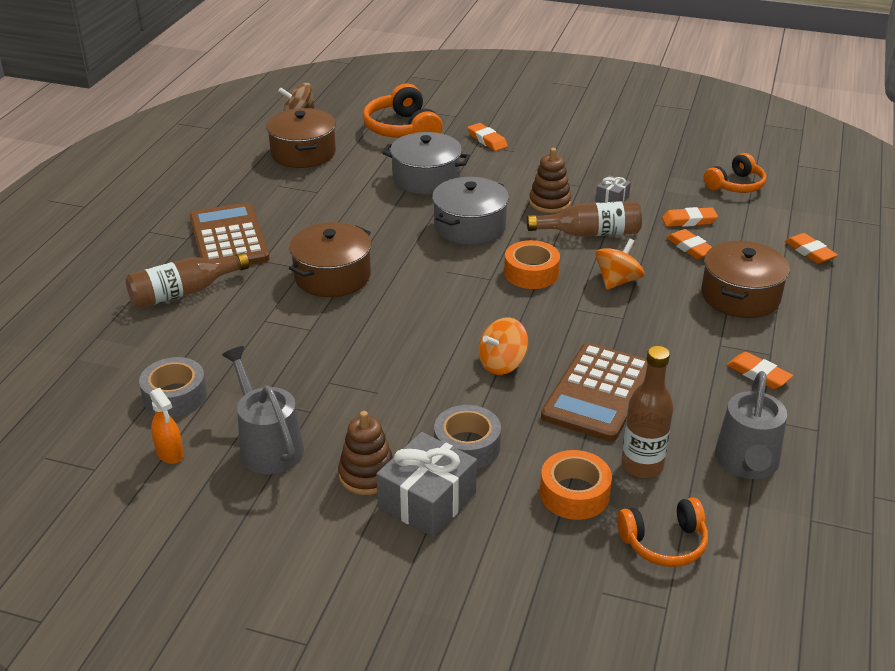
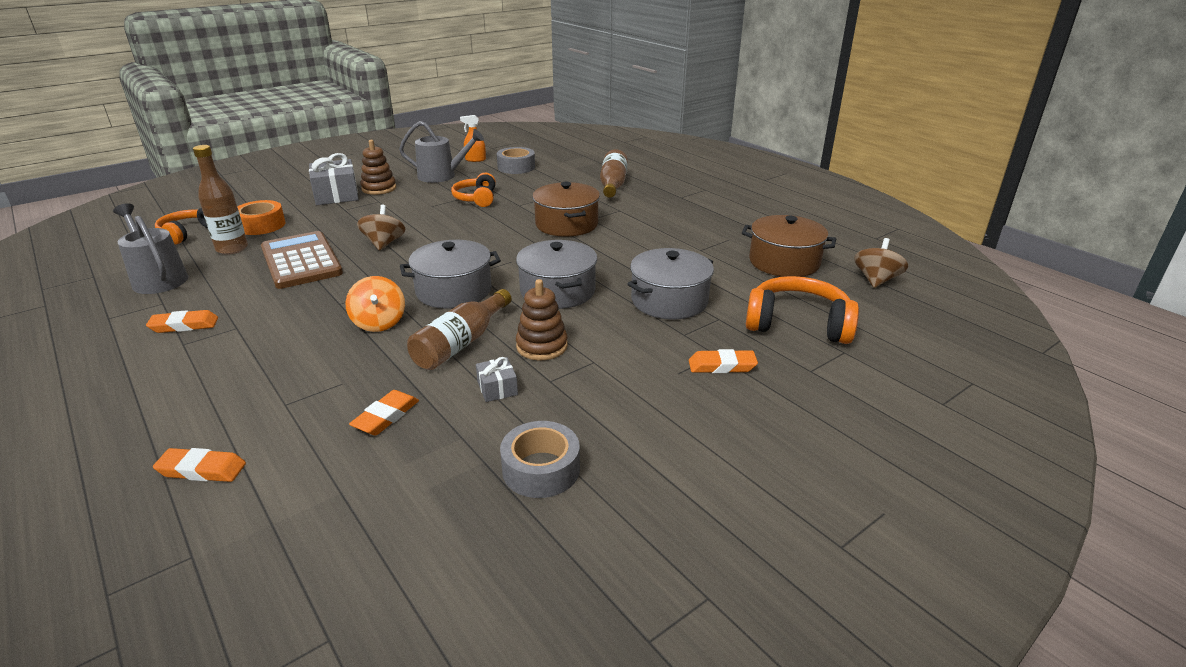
camera: 125 degrees right, 5 degrees down
brown calculator [189,203,270,265] -> none
grey tape [434,405,501,469] -> grey tape moved to [500,421,580,498]
orange spinning top [479,317,528,375] -> brown spinning top [357,205,406,251]
orange tape [504,240,560,289] -> grey pot [400,240,501,309]
orange eraser [666,229,712,260] -> none
brown pot [702,241,790,318] -> none
orange headphones [704,153,766,193] -> orange headphones moved to [451,173,496,207]

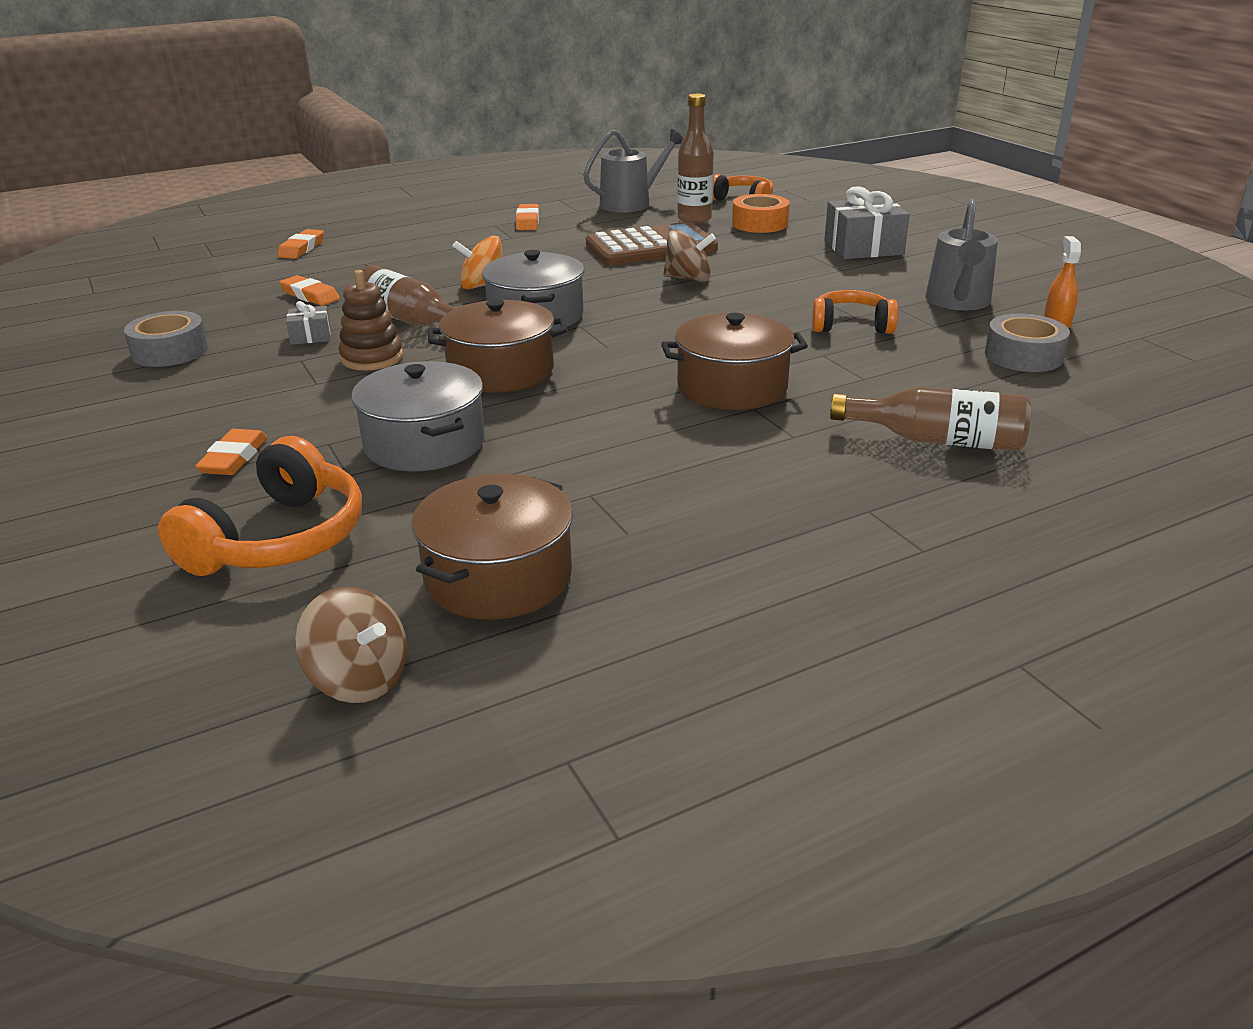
camera: 100 degrees right, 0 degrees up
brown stacking toy [361,140,396,195] -> none
grey pot [516,240,597,309] -> brown pot [428,299,568,393]

